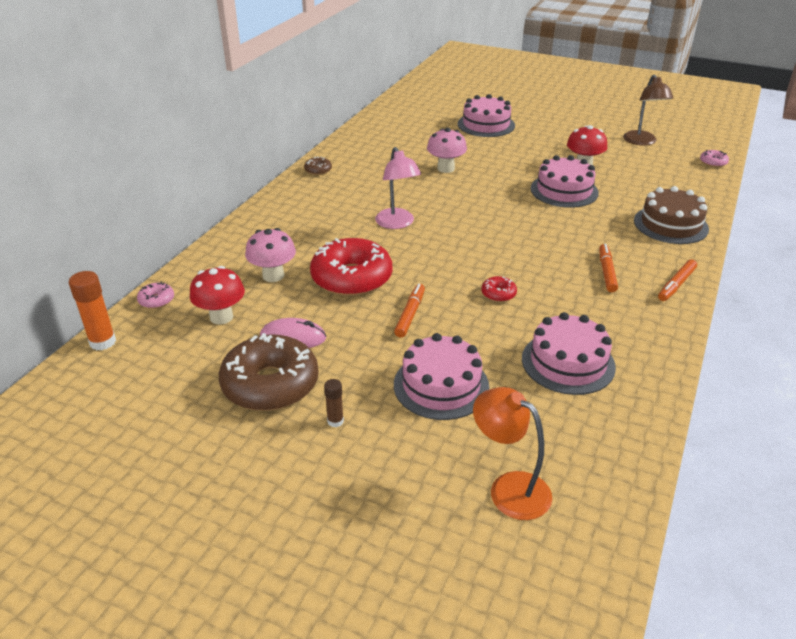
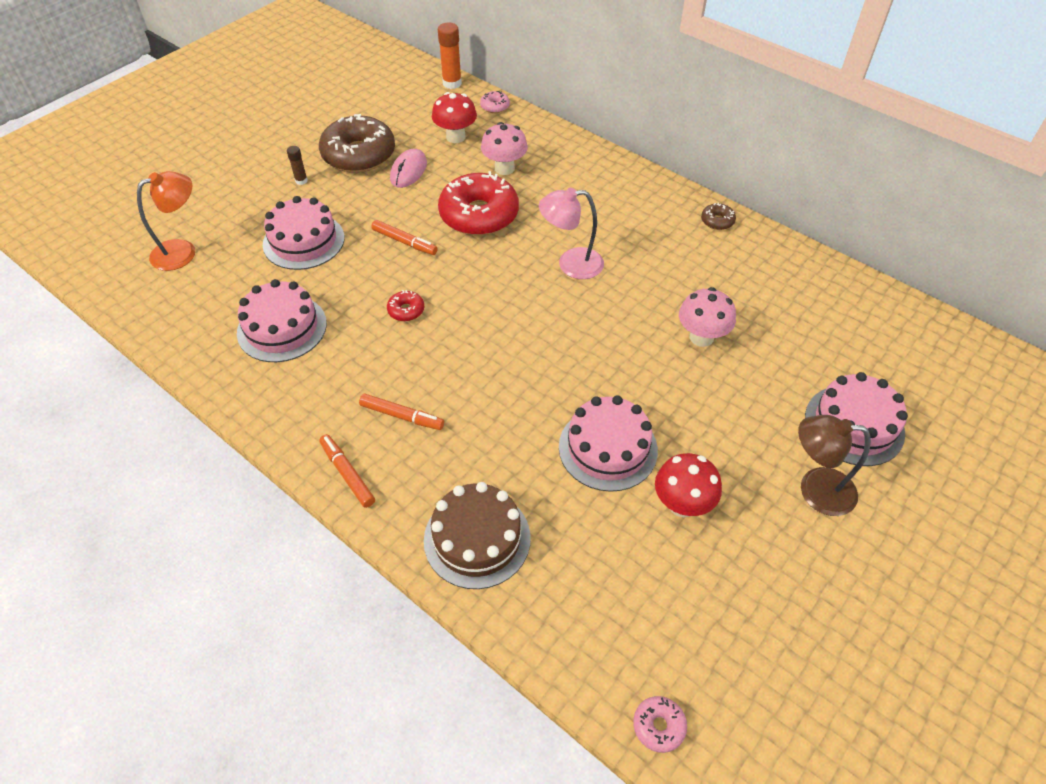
camera: 105 degrees right, 15 degrees up
brown lamp [623,74,674,145] -> brown lamp moved to [798,415,871,516]

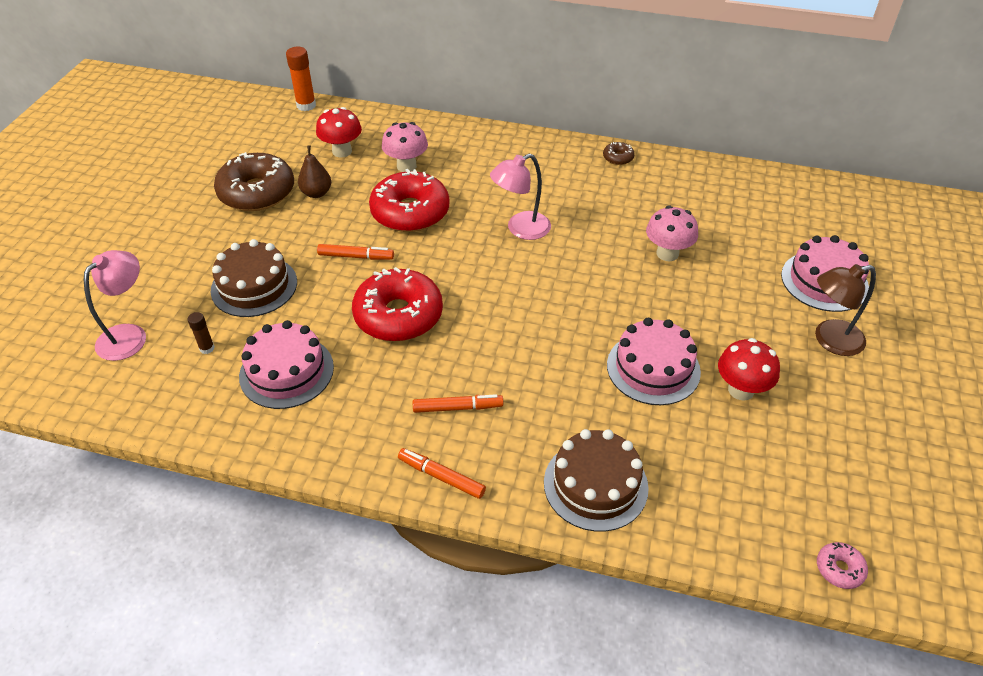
camera: 25 degrees left, 5 degrees down
orange lamp [137,171,195,271] -> pink lamp [84,250,146,361]
pink cake [263,196,345,270] -> brown cake [211,239,297,317]
brown glue stick [287,146,308,185] -> brown glue stick moved to [188,312,215,354]
red donut [387,290,424,321] -> red donut [352,267,443,342], size x2.37
pink mouse [390,149,427,188] -> brown pear [298,145,331,198]
pink donut [480,91,510,113] -> none

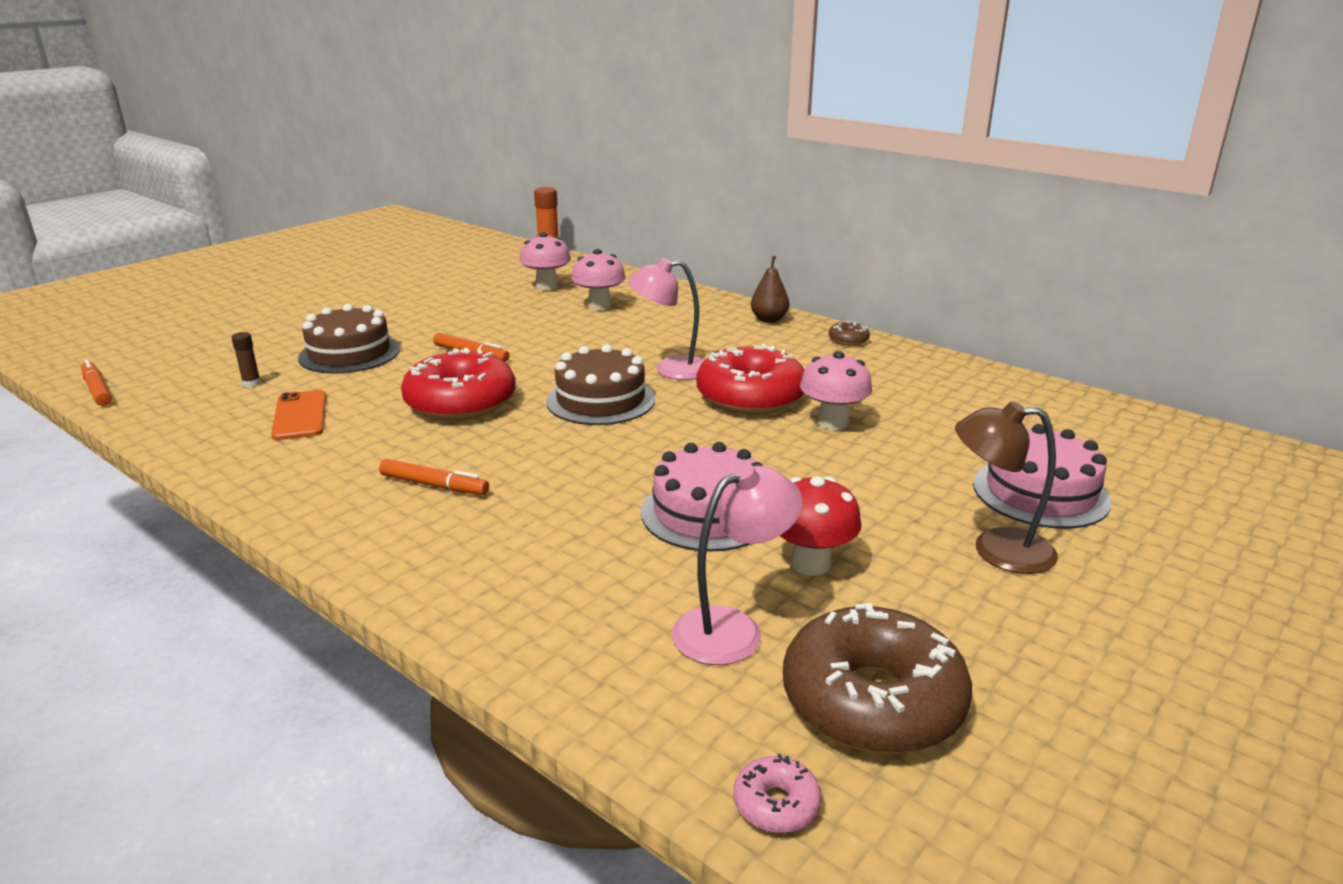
camera: 25 degrees right, 20 degrees down
pink lamp [84,250,146,361] -> pink lamp moved to [672,464,803,665]
brown donut [214,152,294,211] -> brown donut moved to [783,603,972,754]
pink cake [239,320,334,409] -> orange phone [271,390,326,440]
brown pear [298,145,331,198] -> brown pear moved to [751,256,790,323]
red mushroom [316,107,362,157] -> pink mushroom [519,232,571,291]
red donut [369,169,449,232] -> red donut moved to [697,344,805,414]
orange marker [398,448,486,499] -> orange marker moved to [81,359,112,406]
brown cake [544,429,649,532] -> brown cake moved to [546,344,655,425]

